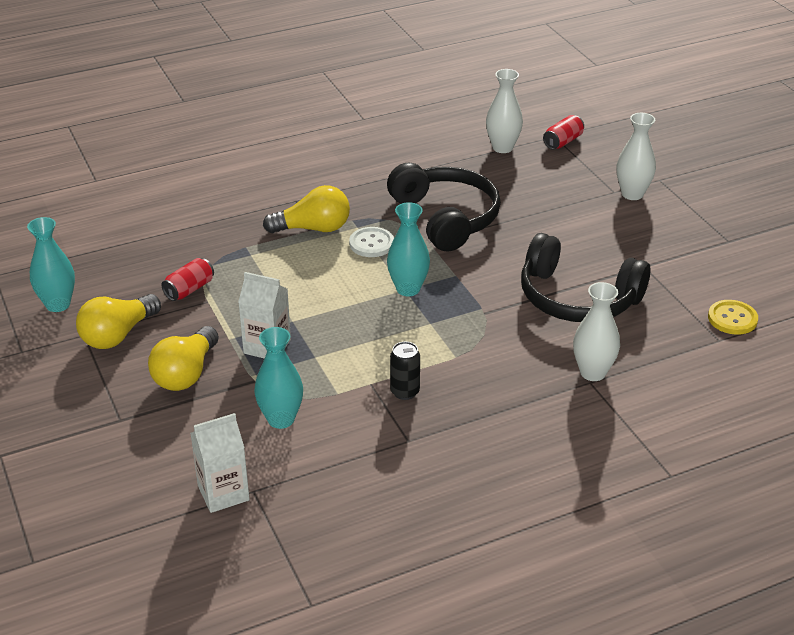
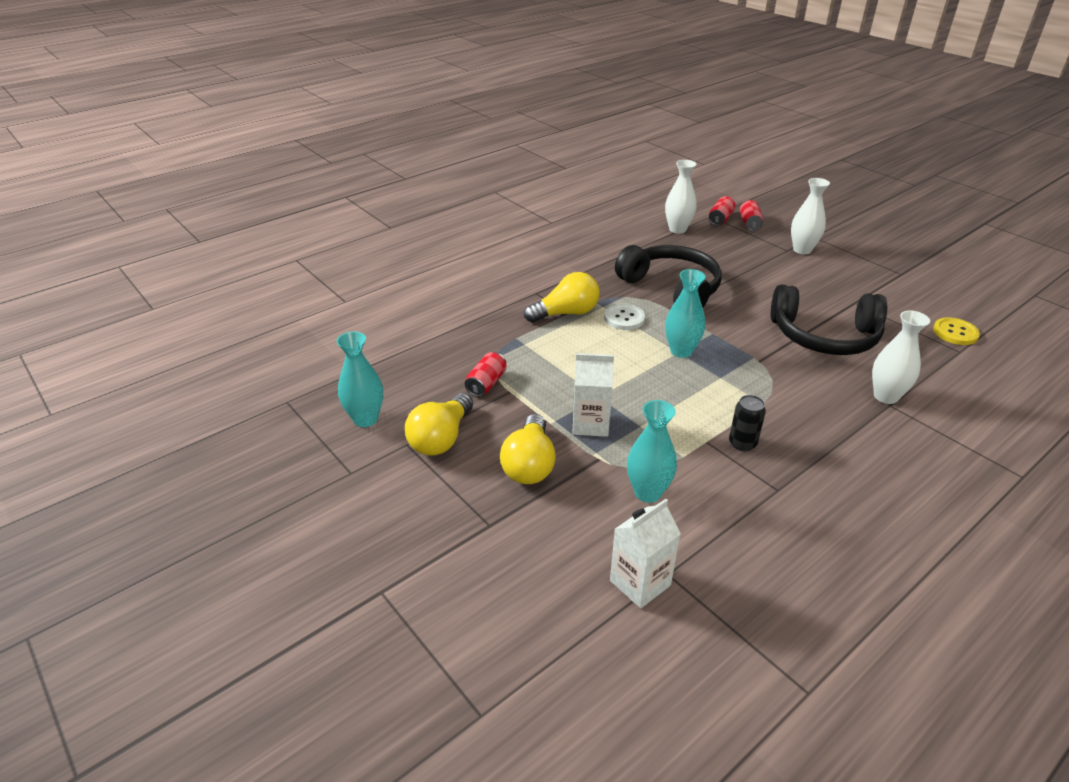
camera: 15 degrees left, 0 degrees up
none -> red can [740,200,764,231]

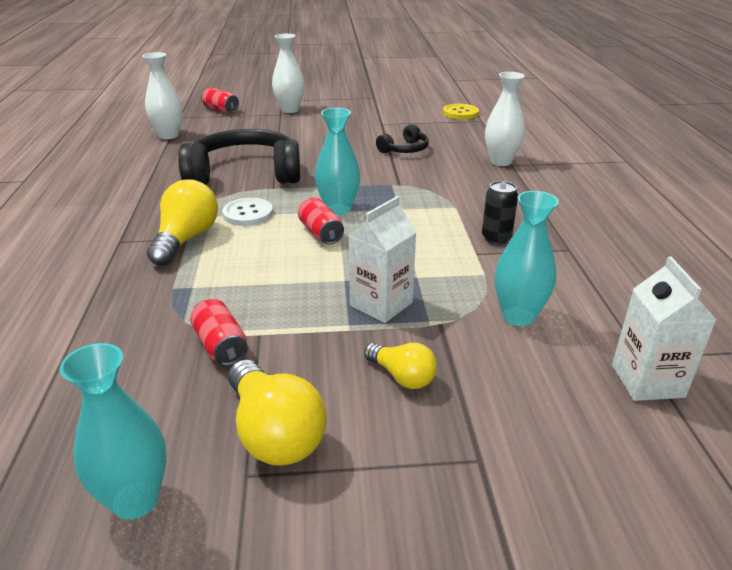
camera: 55 degrees left, 5 degrees down
yellow light bulb [500,414,556,484] -> yellow light bulb [364,343,437,389], size x0.59
red can [709,196,736,226] -> red can moved to [298,198,344,244]
black headphones [771,285,887,355] -> black headphones [376,124,429,153], size x0.47

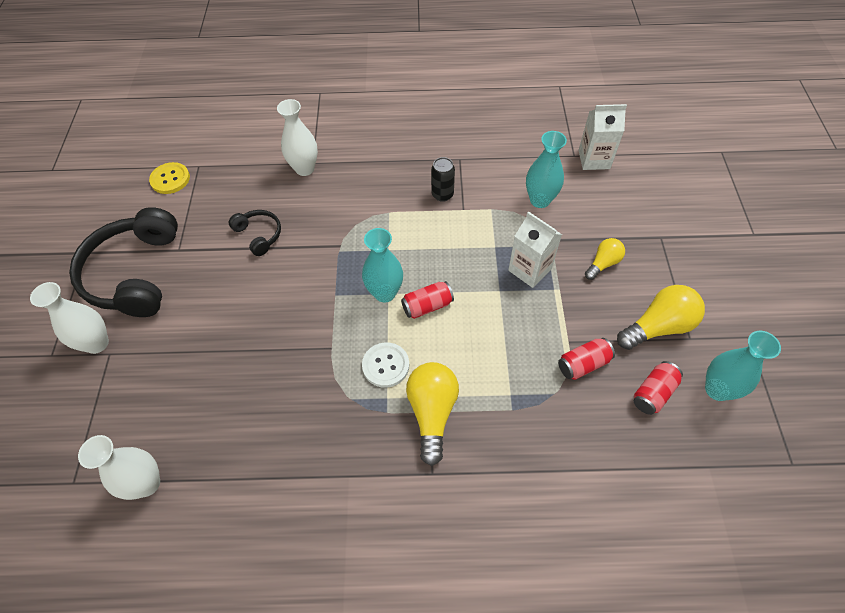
camera: 85 degrees left, 25 degrees up
yellow light bulb [147,179,218,266] -> yellow light bulb turned 75 degrees clockwise [406,362,459,466]
black headphones [178,129,300,185] -> black headphones moved to [69,207,178,317]
red can [201,87,239,113] -> red can moved to [634,361,683,415]

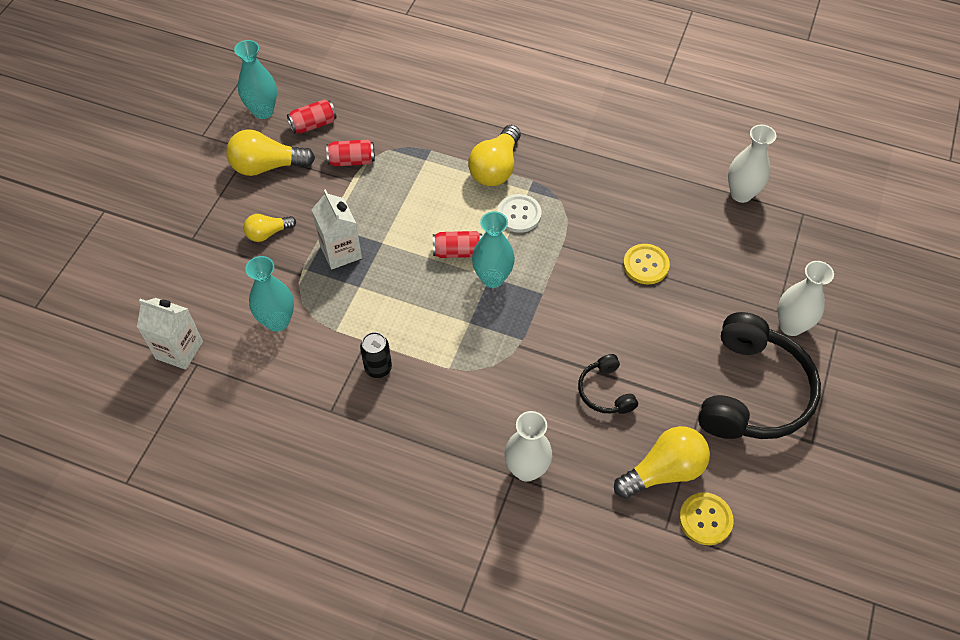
camera: 160 degrees left, 0 degrees up
none -> yellow light bulb [614,426,710,499]
none -> yellow button [623,244,670,284]

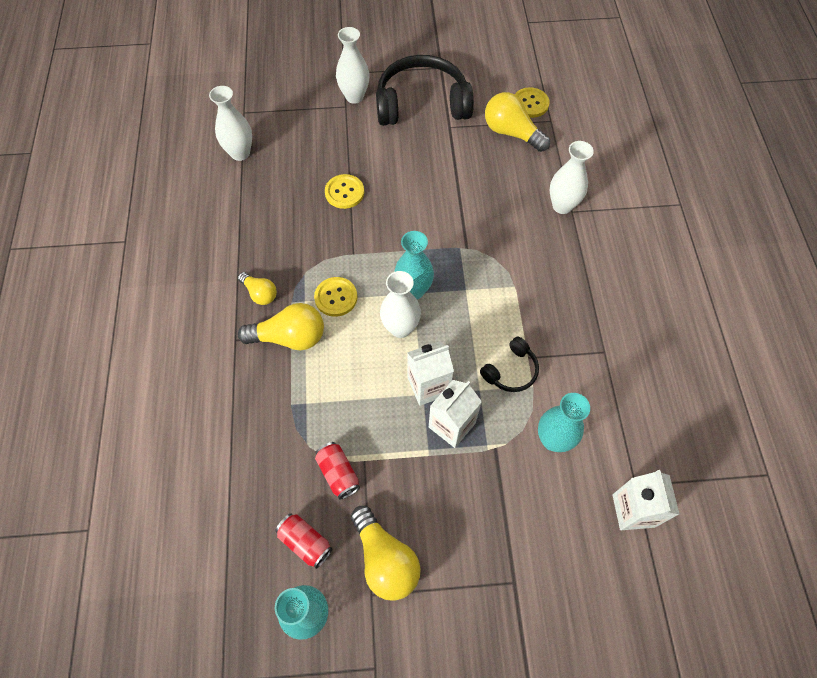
camera: 115 degrees left, 5 degrees up
yellow light bulb [243,214,296,242] -> yellow light bulb moved to [238,272,277,305]
black can [360,332,392,378] -> none
red can [433,231,482,258] -> white vase [380,271,421,338]
white button [497,194,542,233] -> yellow button [314,277,357,317]
black headphones [578,354,638,414] -> black headphones moved to [480,337,539,392]
none -> white carton [407,341,454,406]

